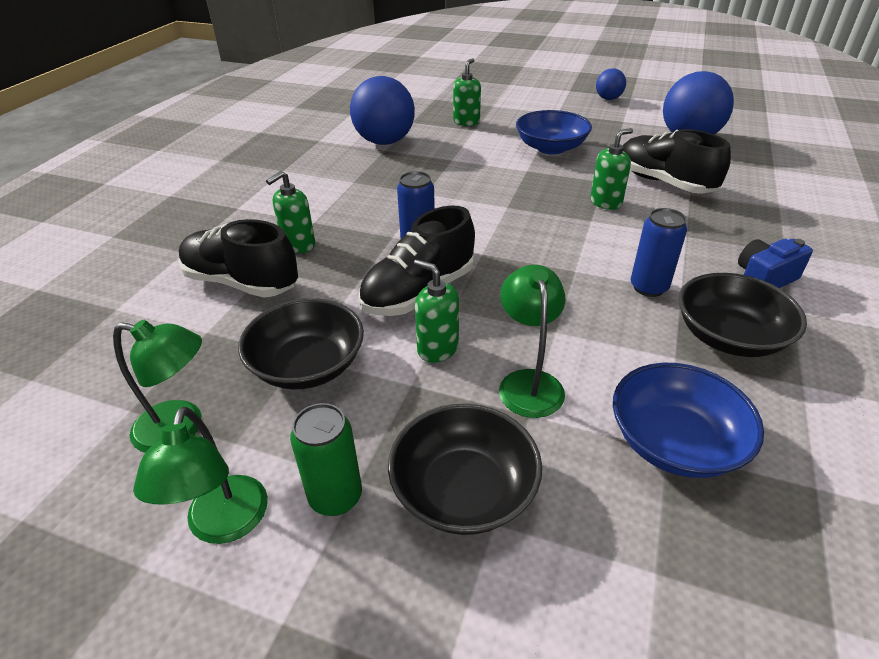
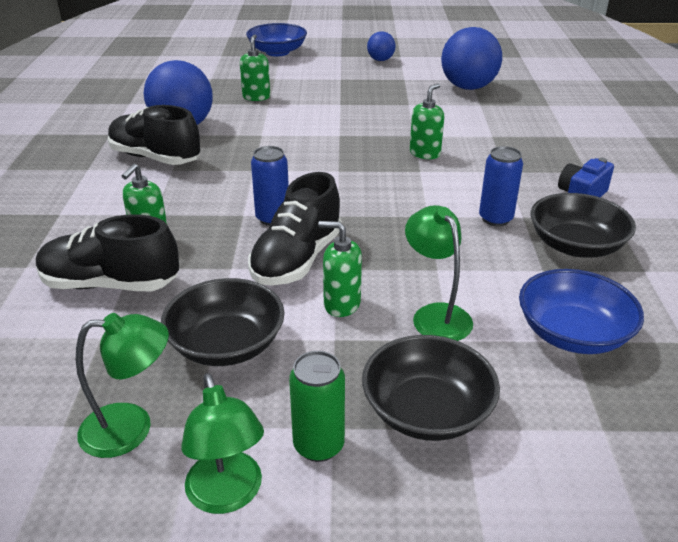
camera: 20 degrees left, 5 degrees down
blue bowl [516,110,592,154] -> blue bowl moved to [246,23,307,56]
black shoe [623,129,731,194] -> black shoe moved to [108,105,200,165]

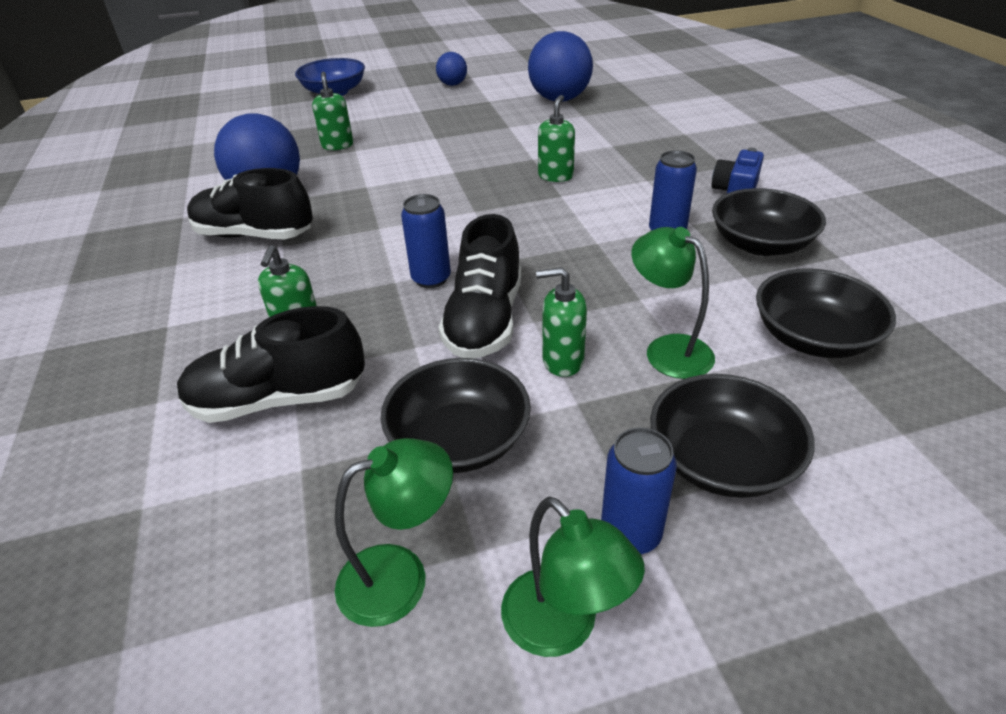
camera: 15 degrees left, 5 degrees up
green can [289,351,345,462] -> blue can [601,427,677,554]
blue bowl [519,269,644,354] -> black bowl [756,268,896,358]

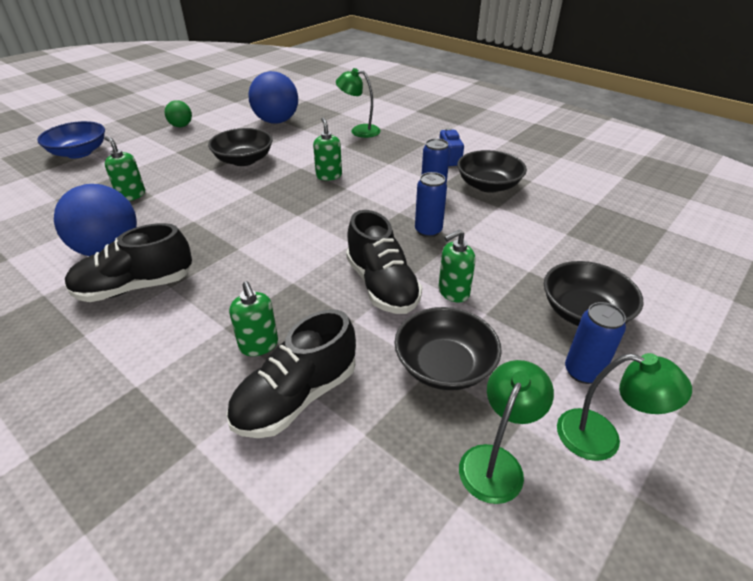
camera: 35 degrees left, 0 degrees up
blue can [401,194,451,288] -> blue can moved to [415,172,447,237]
blue ball [436,52,467,86] -> green ball [165,100,192,127]
green lamp [632,227,715,379] -> green lamp moved to [336,68,381,138]
black bowl [756,268,896,358] -> black bowl moved to [208,128,273,166]

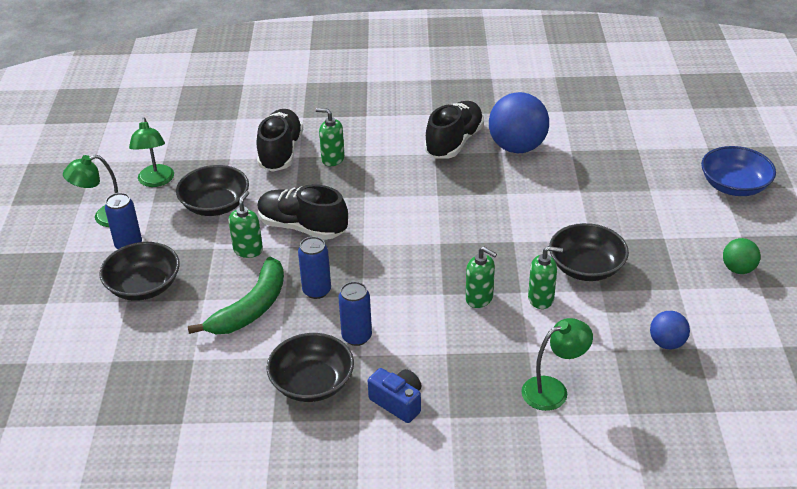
camera: 140 degrees right, 0 degrees up
green soap dispenser [104,136,145,201] -> green soap dispenser moved to [528,246,563,309]
blue ball [248,71,298,124] -> blue ball [650,311,690,349], size x0.52
none -> green banana [188,257,284,334]

